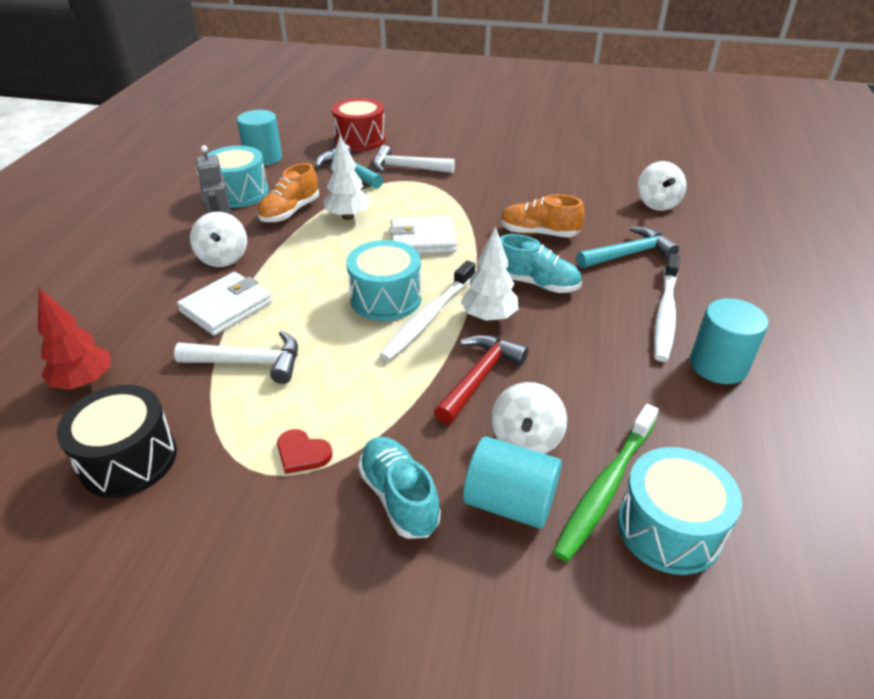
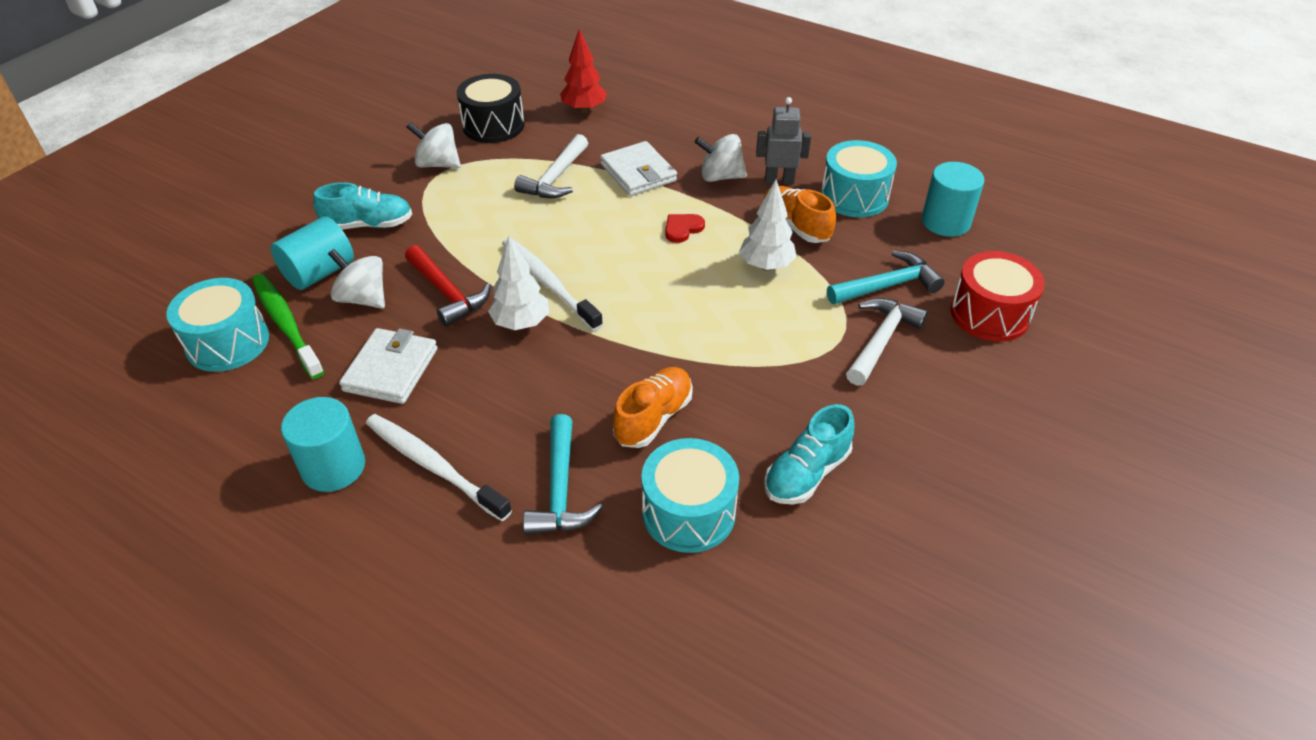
camera: 110 degrees right, 5 degrees up
red heart [277,429,332,474] -> red heart moved to [665,214,705,243]
turquoise drum [346,240,421,321] -> turquoise drum moved to [641,438,739,553]
white wallet [389,216,457,254] -> white wallet moved to [339,328,438,404]
turquoise shoe [500,234,582,293] -> turquoise shoe moved to [764,404,854,505]
white spinning top [638,161,687,211] -> white spinning top moved to [406,122,461,168]

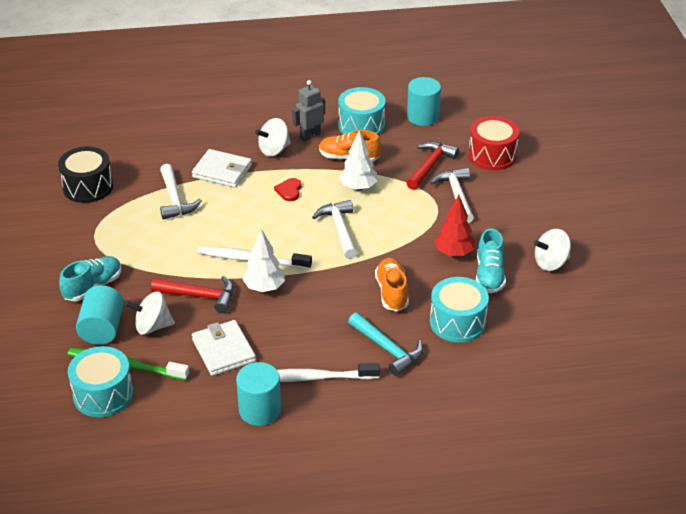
camera: 40 degrees left, 5 degrees down
white spinning top [406,122,461,168] -> white spinning top moved to [534,229,571,271]
red tree [560,29,607,113] -> red tree moved to [434,195,475,257]
turquoise hammer [827,250,944,304] -> red hammer [407,142,459,190]
none -> white hammer [312,200,358,259]

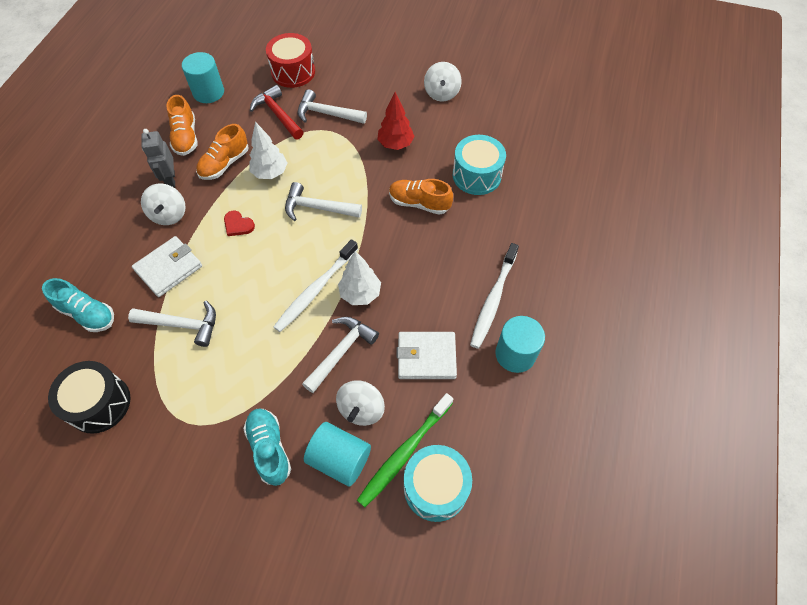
camera: 65 degrees left, 20 degrees up
red hammer [151,276,234,313] -> white hammer [302,317,379,393]
turquoise drum [338,87,386,135] -> orange shoe [166,95,198,156]
turquoise hammer [348,312,423,376] -> none
turquoise shoe [476,228,506,293] -> turquoise shoe moved to [42,278,114,332]

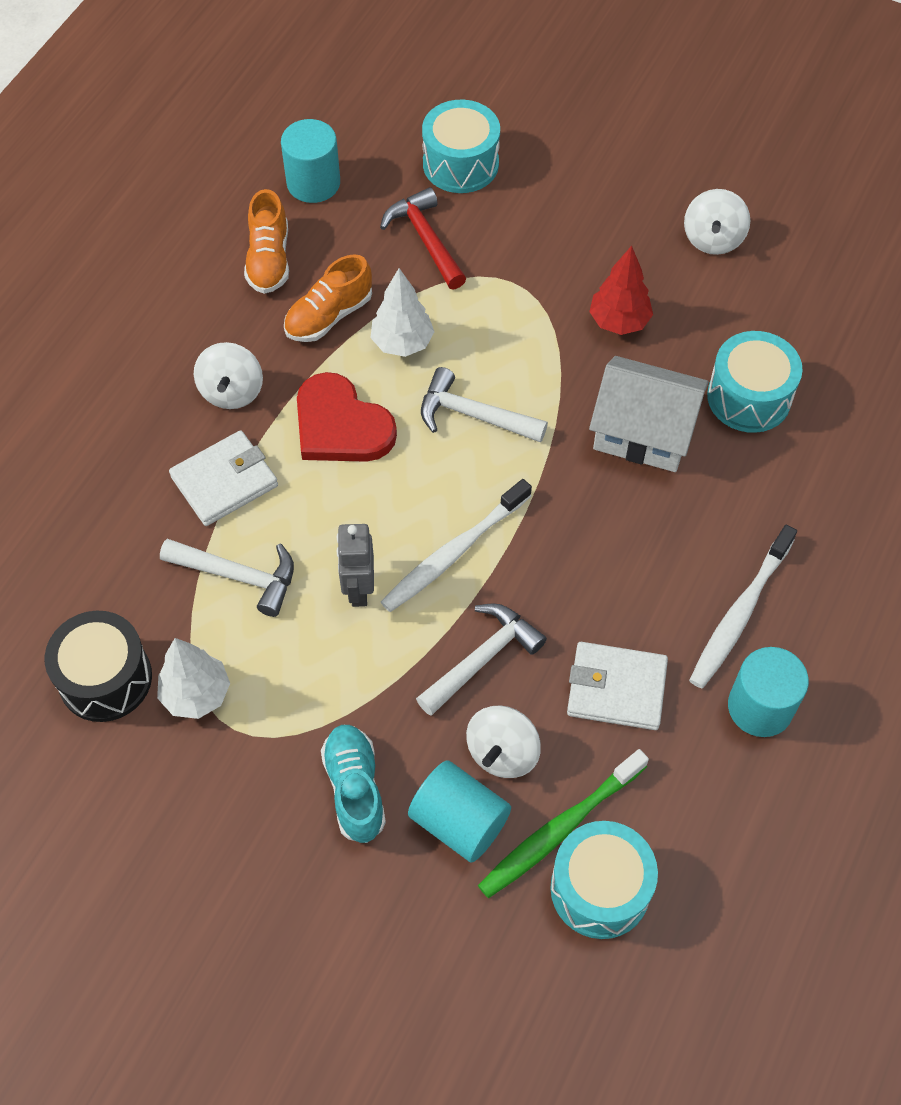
camera: 10 degrees right, 0 degrees up
turquoise shoe [42,278,114,332] -> none
grey robot [141,129,175,187] -> grey robot moved to [336,524,374,607]
red heart [224,211,255,236] -> red heart [297,372,397,462], size x2.08
red drum [266,33,315,88] -> turquoise drum [422,100,500,193]
white hammer [297,89,367,124] -> none
white tree [338,251,381,305] -> white tree moved to [157,638,230,719]
orange shoe [389,179,453,215] -> white house [589,356,709,472]

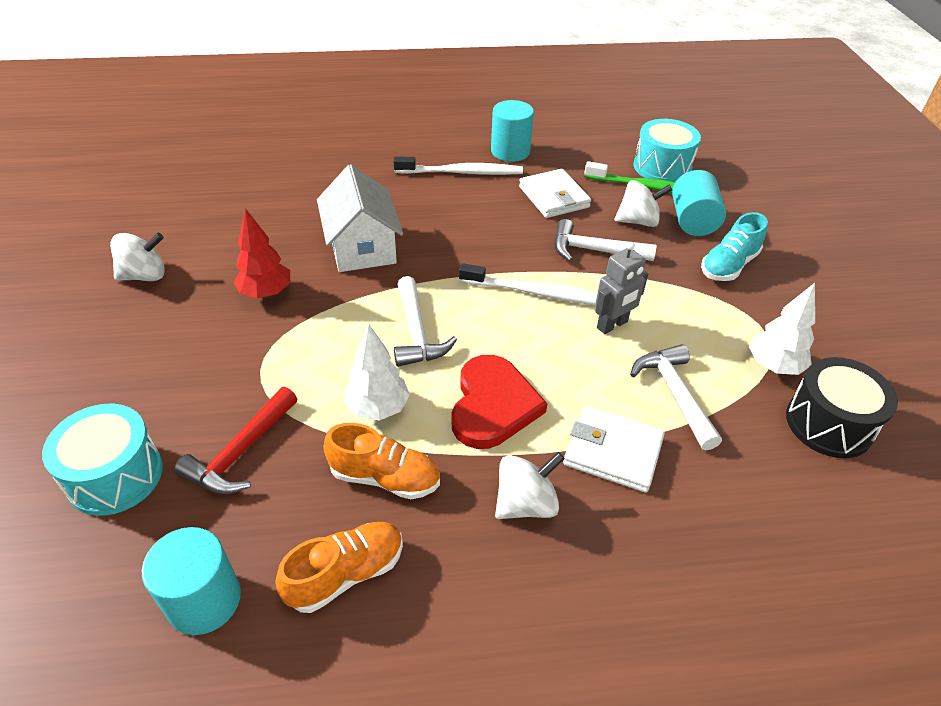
camera: 125 degrees left, 15 degrees down
turquoise drum [707,331,803,433] -> none

